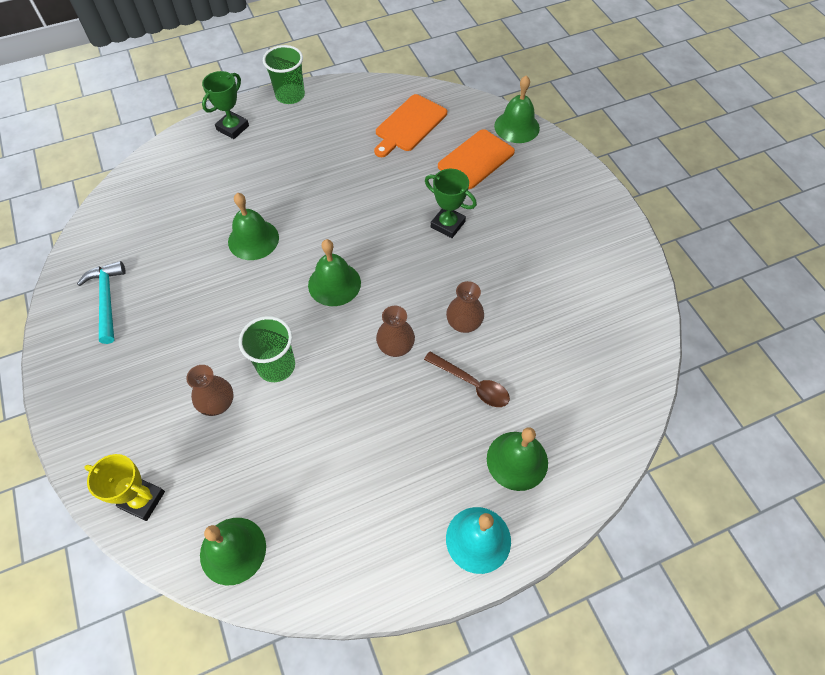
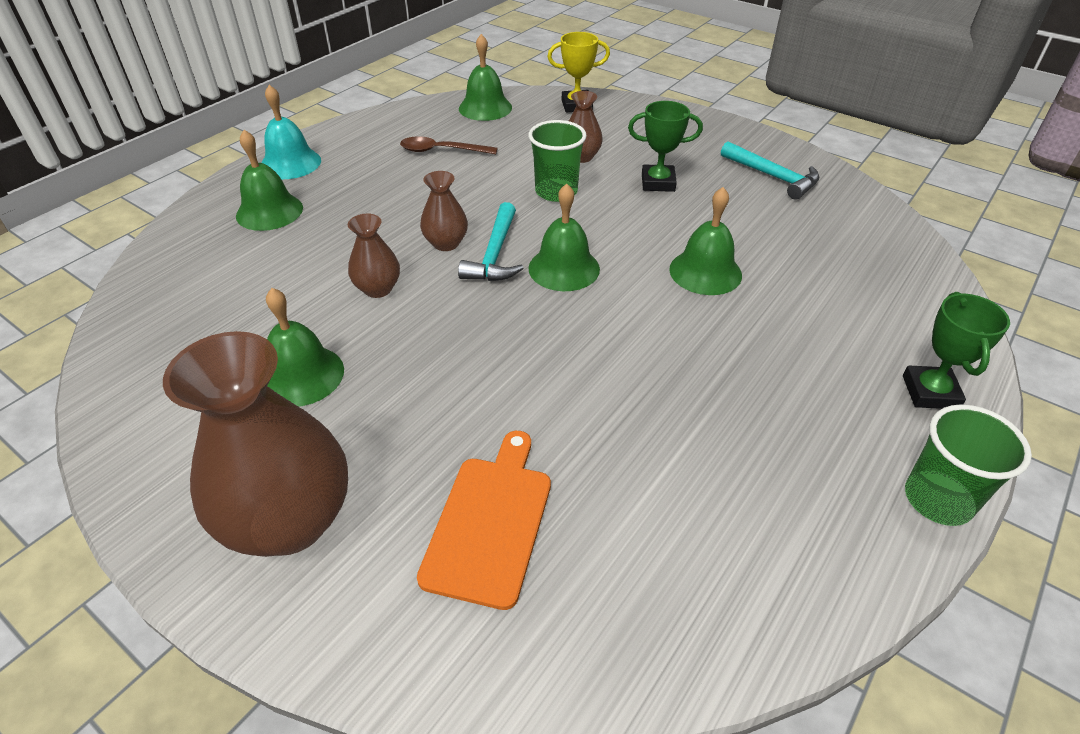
camera: 150 degrees right, 15 degrees down
orange cutting board [374,94,447,157] -> none
brown spoon [424,351,510,407] -> brown spoon moved to [400,136,498,154]
green trophy [425,169,477,238] -> green trophy moved to [628,101,703,192]
green bell [494,75,540,143] -> green bell moved to [266,288,344,407]
none -> brown vase [163,331,348,557]
none -> turquoise hammer [458,202,523,281]

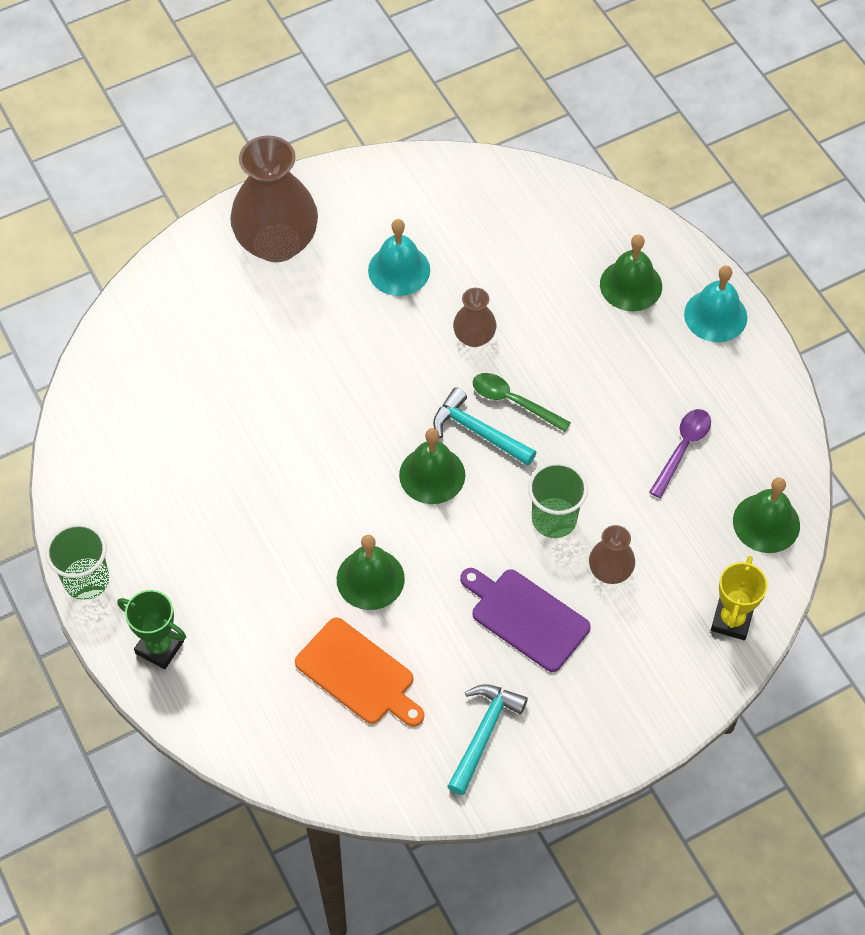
camera: 115 degrees right, 15 degrees up
green bell [266,288,344,407] -> turquoise bell [368,219,430,296]
brown spoon [400,136,498,154] -> purple spoon [649,409,711,498]
orange cutting board [417,431,551,610] -> orange cutting board moved to [295,618,424,727]
brown vase [420,171,468,251] -> green spoon [472,373,571,432]
green trophy [628,101,703,192] -> purple cutting board [460,568,591,672]
turquoise hammer [721,141,819,200] -> turquoise hammer turned 135 degrees clockwise [447,684,528,795]

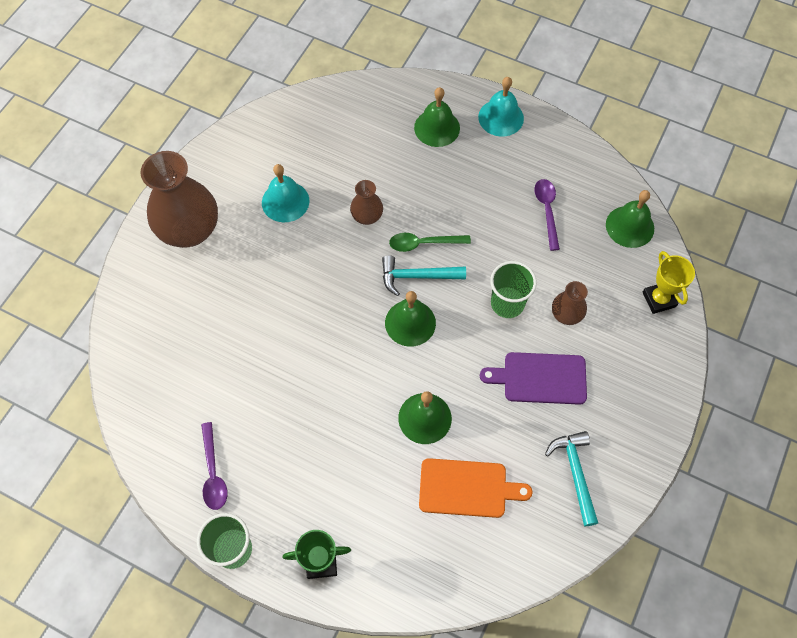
camera: 35 degrees left, 5 degrees up
none -> purple spoon [201,422,228,510]

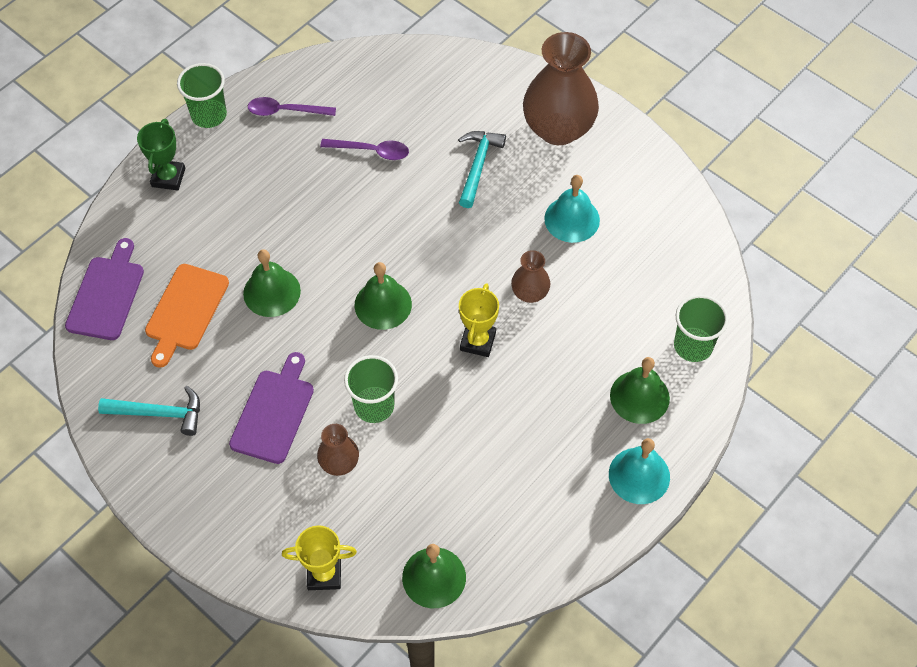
camera: 105 degrees right, 5 degrees down
turquoise hammer [382,255,466,296] -> turquoise hammer moved to [458,131,506,208]
green spoon [389,233,471,252] -> yellow trophy [459,283,499,357]
purple spoon [534,179,560,251] -> purple spoon moved to [320,139,409,160]
none -> purple cutting board [65,238,144,340]
none -> green cup [674,295,728,362]

